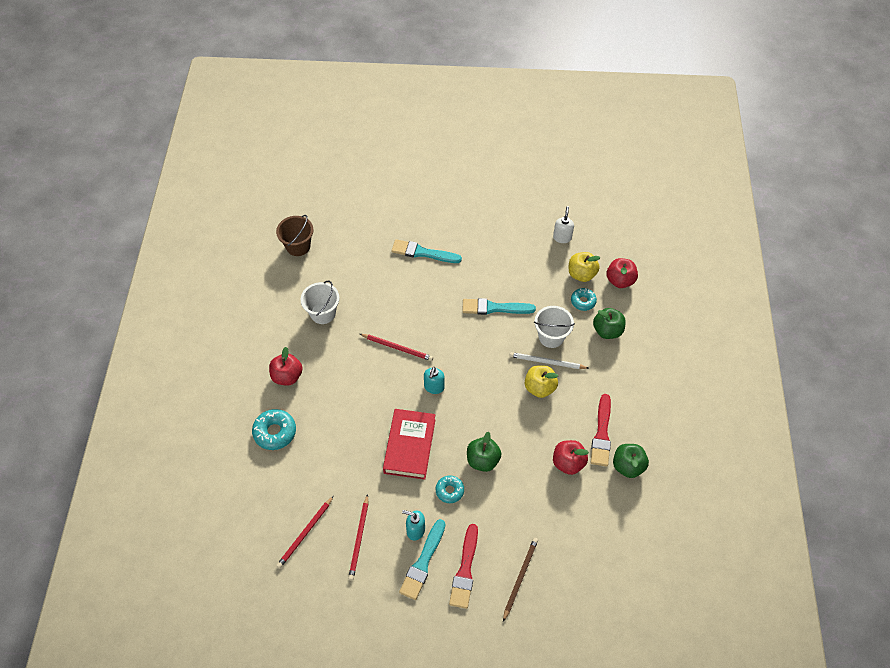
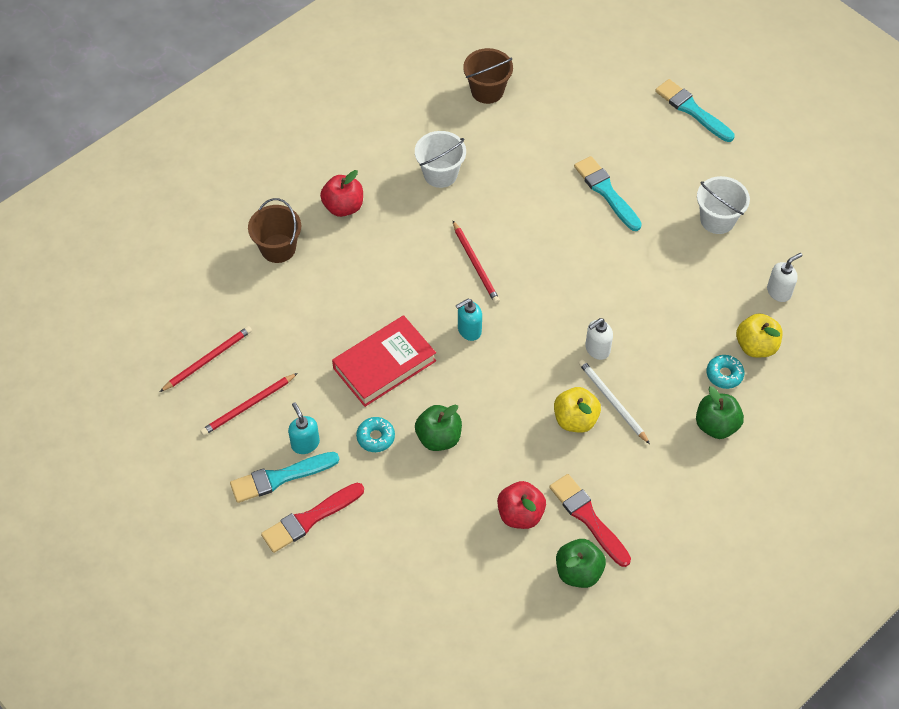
camera: 45 degrees right, 0 degrees up
turquoise donut [252,409,296,450] -> brown bucket [248,198,301,263]
red pencil [276,496,333,568] -> red pencil turned 150 degrees clockwise [160,326,252,392]
turquoise brush [462,298,536,315] -> turquoise brush moved to [655,79,735,142]
brown pencil [503,538,538,622] -> none
white bucket [534,306,575,348] -> white bucket moved to [697,176,750,234]
red brush [590,394,611,467] -> red brush turned 90 degrees clockwise [549,474,631,567]
red apple [606,258,638,288] -> none
none -> white soap dispenser [585,318,613,360]

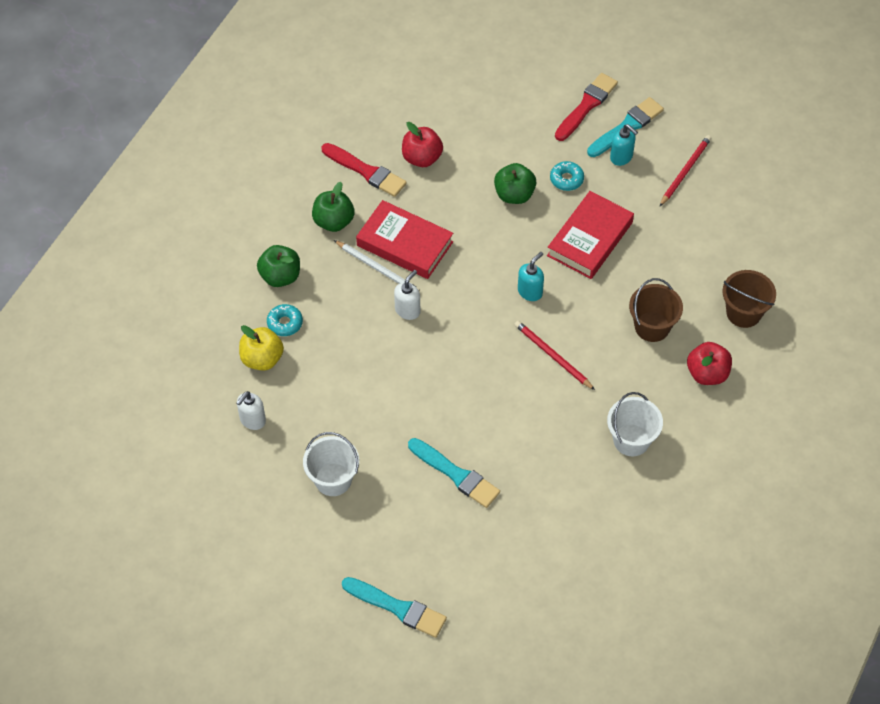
camera: 160 degrees right, 0 degrees up
red pencil [160,326,252,392] -> none
brown bucket [463,48,513,104] -> brown bucket moved to [629,278,683,342]
yellow apple [554,387,601,433] -> red book [356,200,453,279]
green apple [556,539,606,588] -> green apple moved to [312,182,354,232]

